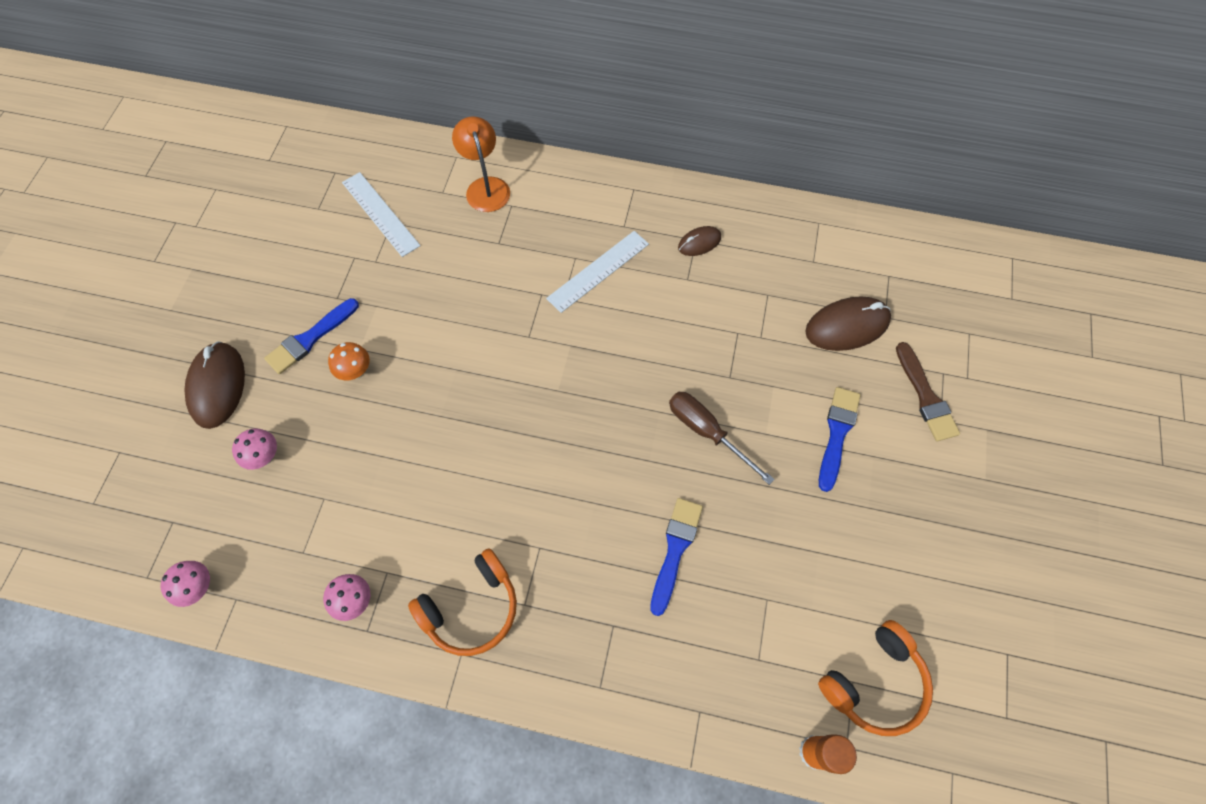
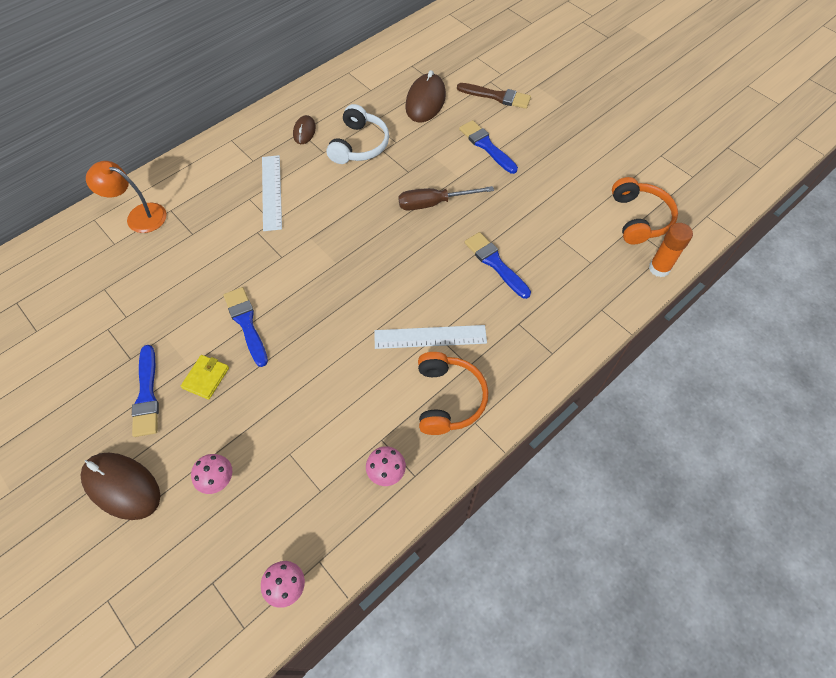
camera: 55 degrees left, 5 degrees down
orange mushroom [328,342,370,380] -> yellow wallet [181,355,229,400]
white ruler [342,172,420,257] -> white ruler moved to [374,325,487,349]
none -> blue brush [224,287,268,367]
none -> white headphones [327,104,389,164]

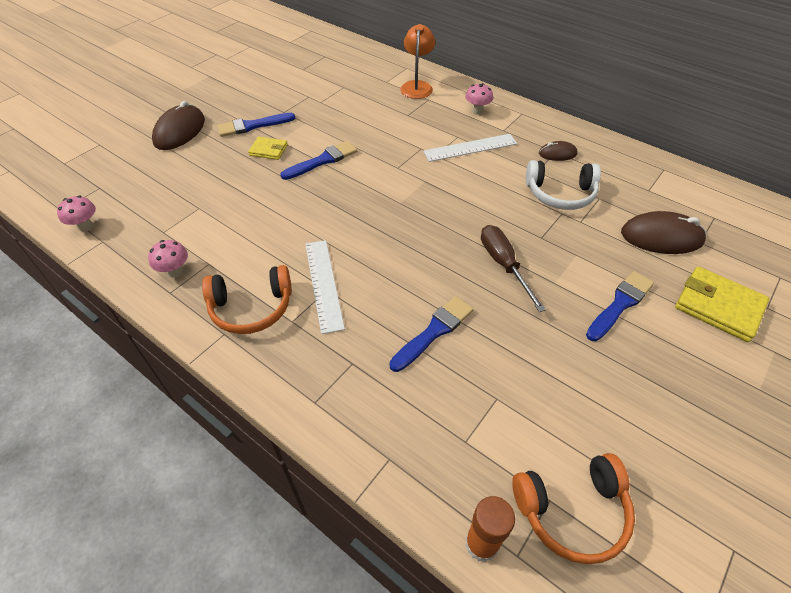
camera: 80 degrees right, 10 degrees down
pink mushroom [191,454,232,494] -> pink mushroom moved to [465,83,493,114]
brown brush [457,83,531,109] -> yellow wallet [675,266,769,342]

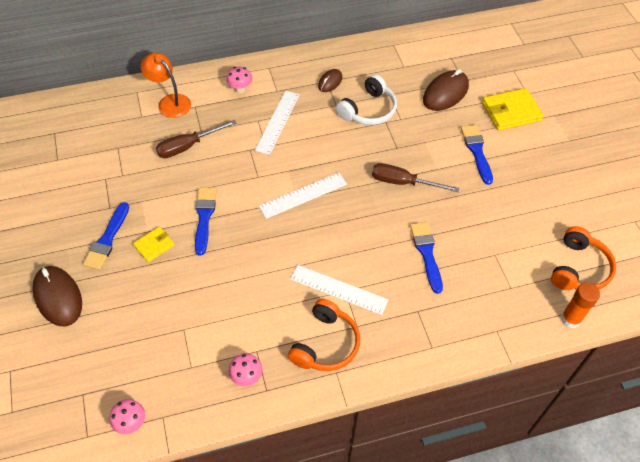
camera: 55 degrees left, 5 degrees up
none -> brown screwdriver [156,120,236,158]
none -> white ruler [259,173,347,219]

